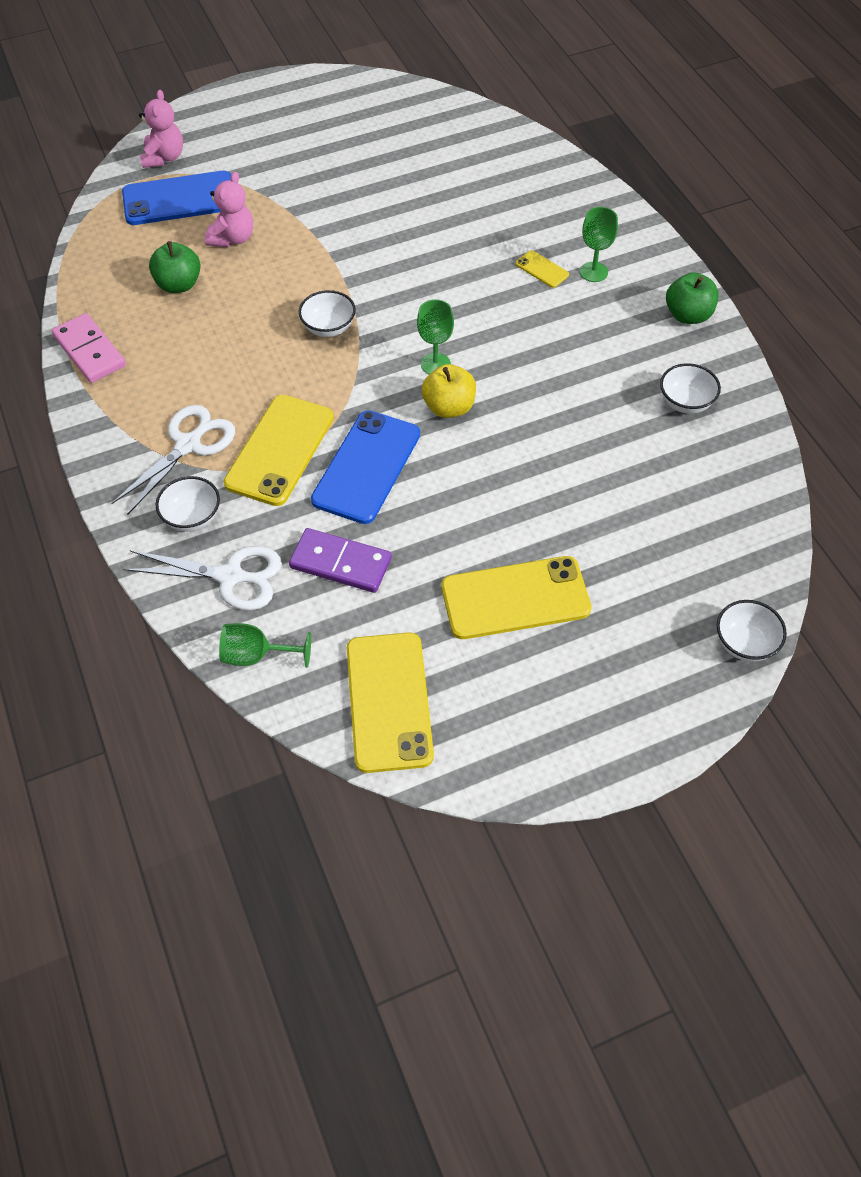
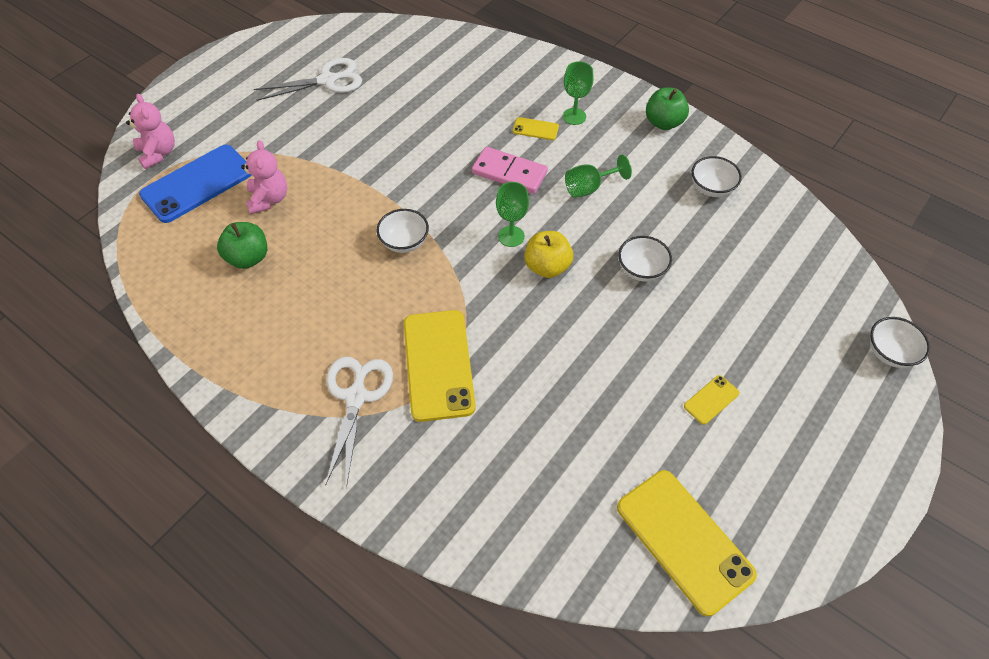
camera: 30 degrees left, 0 degrees up
pink domino [52,313,126,383] -> pink domino moved to [472,147,548,194]
white scissors [123,546,282,610] -> white scissors moved to [254,58,362,101]
white bowl [156,476,220,532] -> white bowl moved to [618,236,672,282]
green goblet [219,623,311,668] -> green goblet moved to [565,155,632,198]
purple domino [289,528,392,593] -> none
blue phone [311,410,420,524] -> none
yellow phone [442,556,591,639] -> yellow phone [684,375,740,425], size x0.45

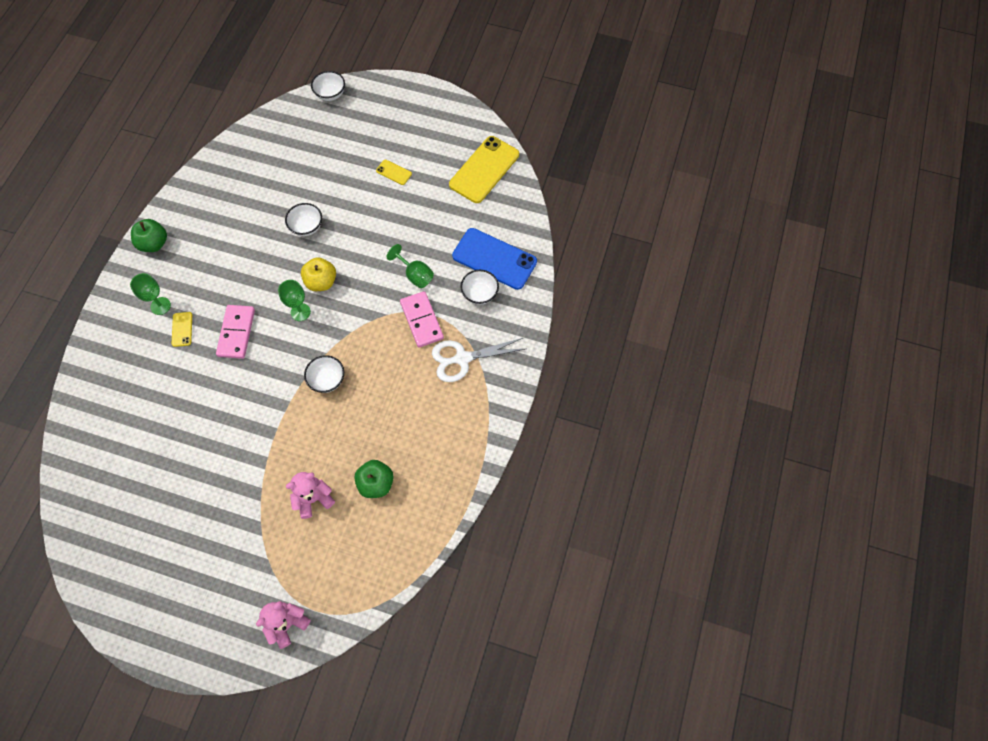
camera: 110 degrees left, 10 degrees up
blue phone [139,145,252,223] -> blue phone moved to [452,228,537,290]
white scissors [254,58,362,101] -> none
yellow phone [404,310,476,422] -> pink domino [400,291,444,348]
green goblet [565,155,632,198] -> green goblet moved to [387,244,434,288]
white bowl [692,156,742,197] -> white bowl moved to [460,270,499,305]

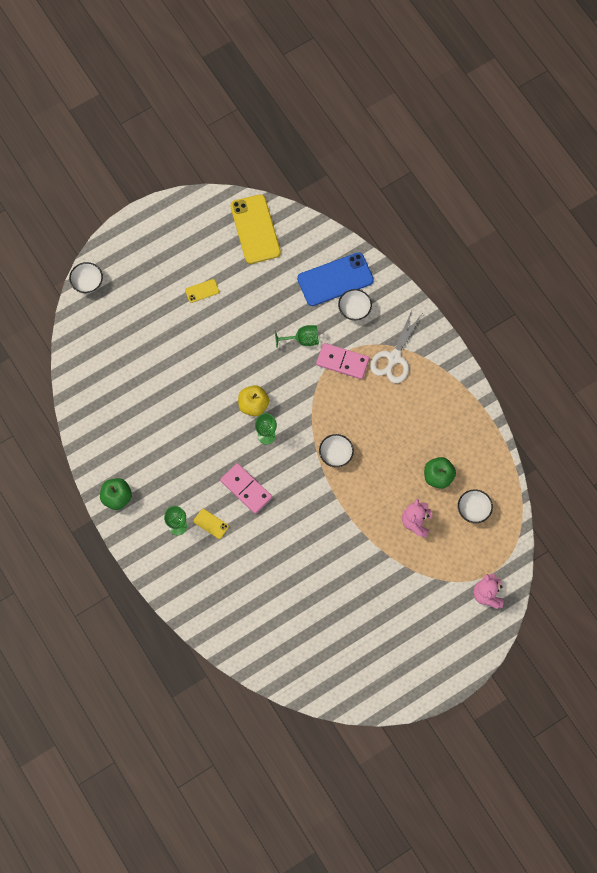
camera: 50 degrees left, 5 degrees up
white bowl [285,203,322,236] -> white bowl moved to [458,489,493,523]

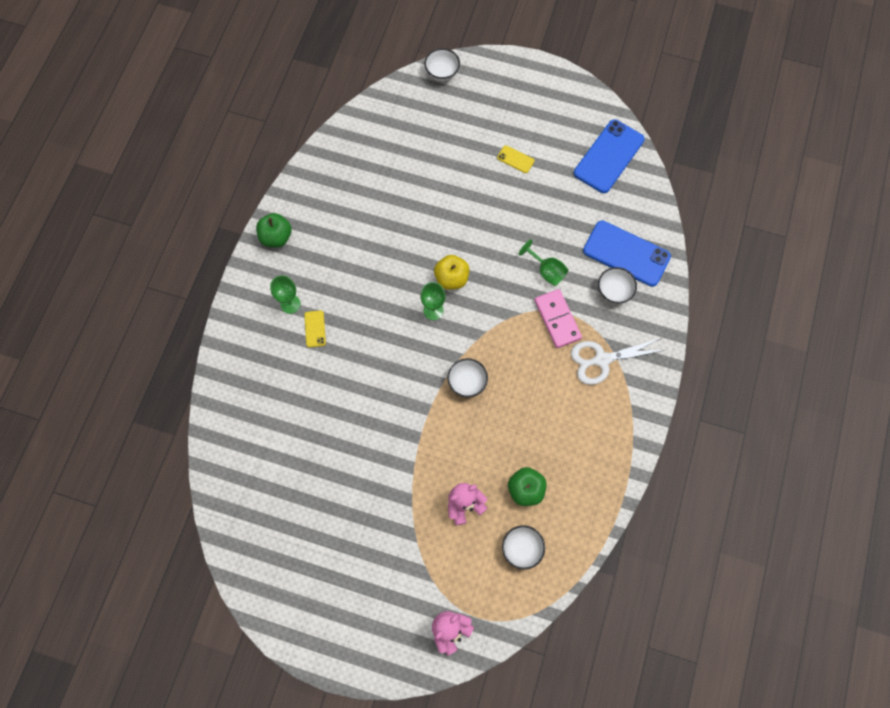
camera: 50 degrees right, 0 degrees up
pink domino [220,463,272,514] -> none
yellow phone [230,194,281,264] -> blue phone [574,119,645,193]

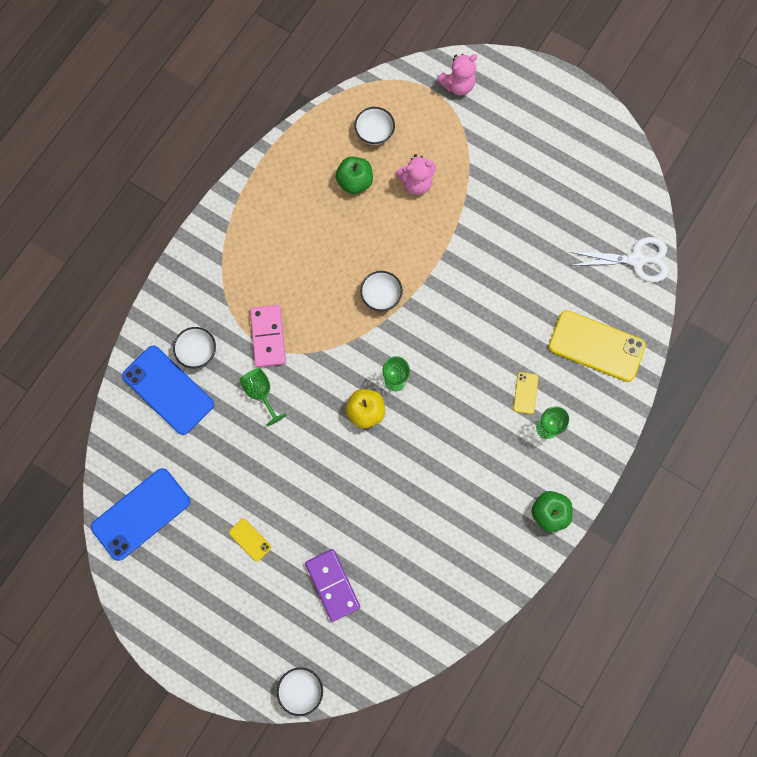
camera: 165 degrees left, 5 degrees up
white scissors [571,338,665,385] -> white scissors moved to [569,237,669,282]
none -> purple domino [305,549,360,622]
none -> yellow phone [548,310,646,382]

